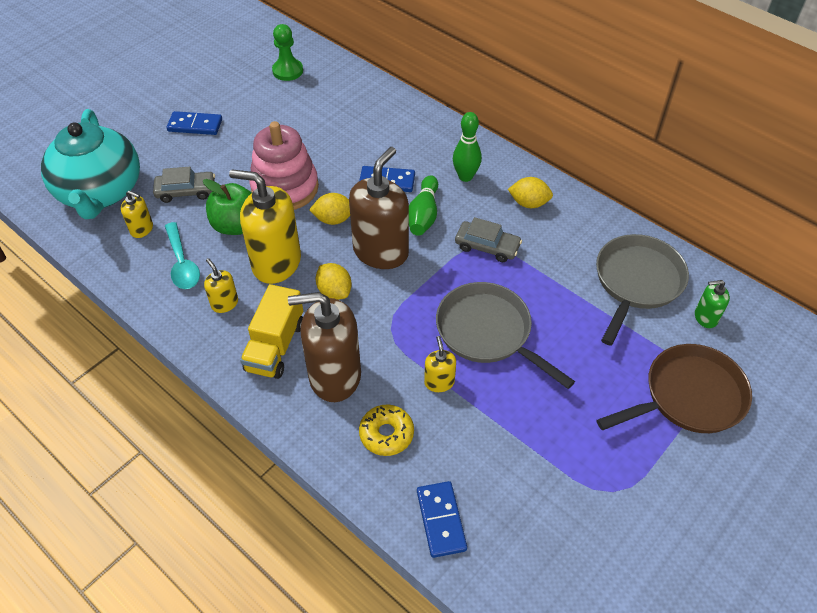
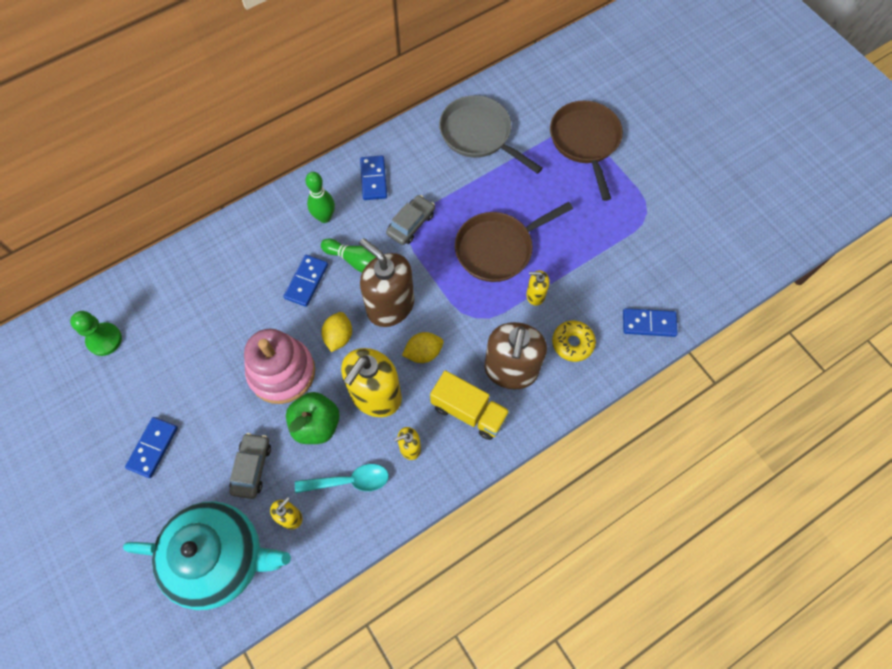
camera: 75 degrees left, 15 degrees up
grey pan [436,282,575,389] -> brown pan [455,202,573,282]
yellow lemon [508,177,553,208] -> blue domino [360,155,387,200]
green soap dispenser [695,280,730,328] -> none

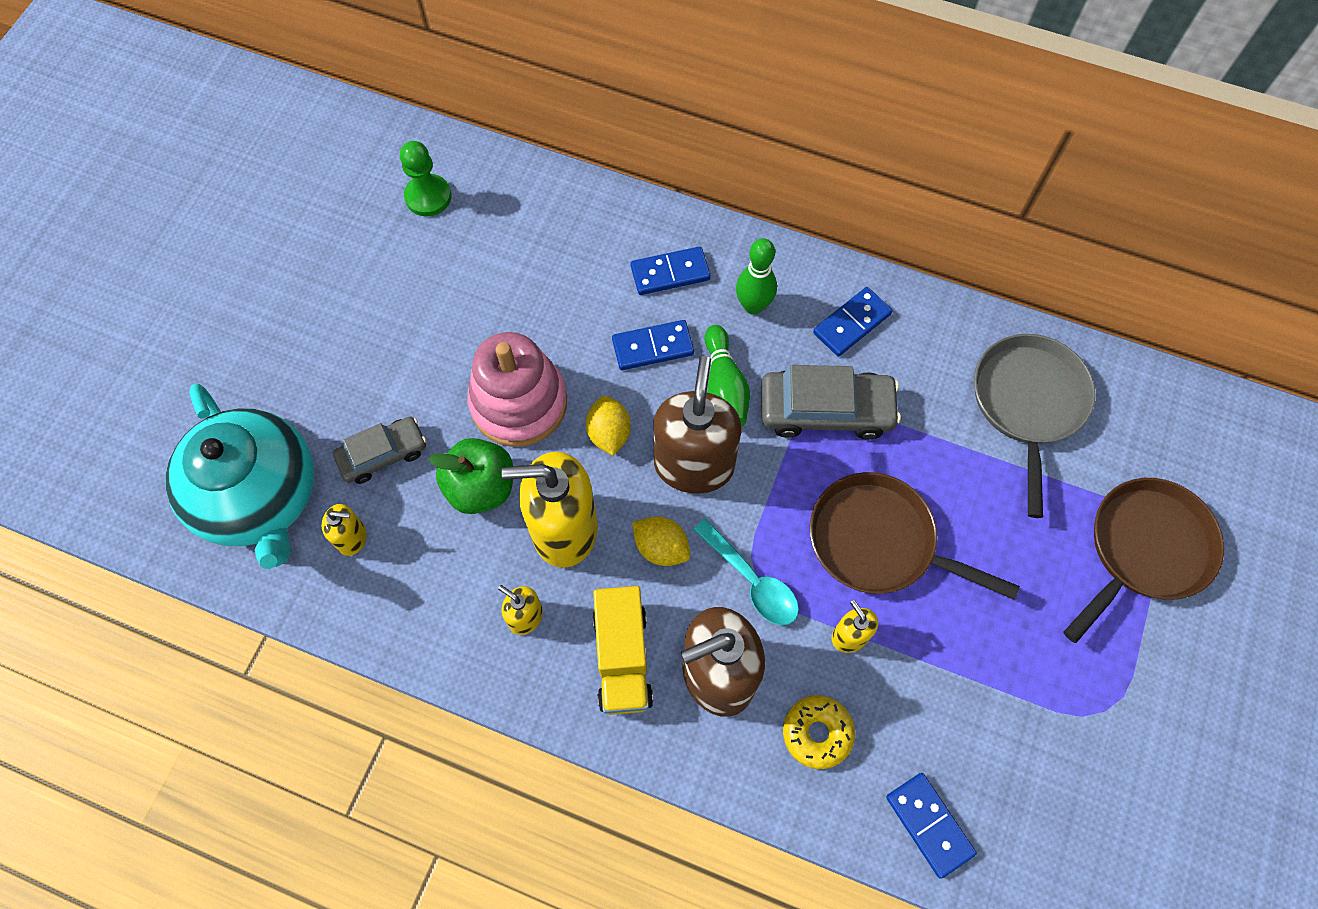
camera: 55 degrees right, 0 degrees up
blue domino [125,417,178,478] -> blue domino moved to [631,246,711,295]
turquoise spoon [295,464,389,493] -> turquoise spoon moved to [693,519,799,625]
yellow lemon [321,312,352,352] -> yellow lemon turned 75 degrees counterclockwise [586,396,631,455]
grey car [386,195,435,245] -> grey car [761,365,901,440], size x1.55

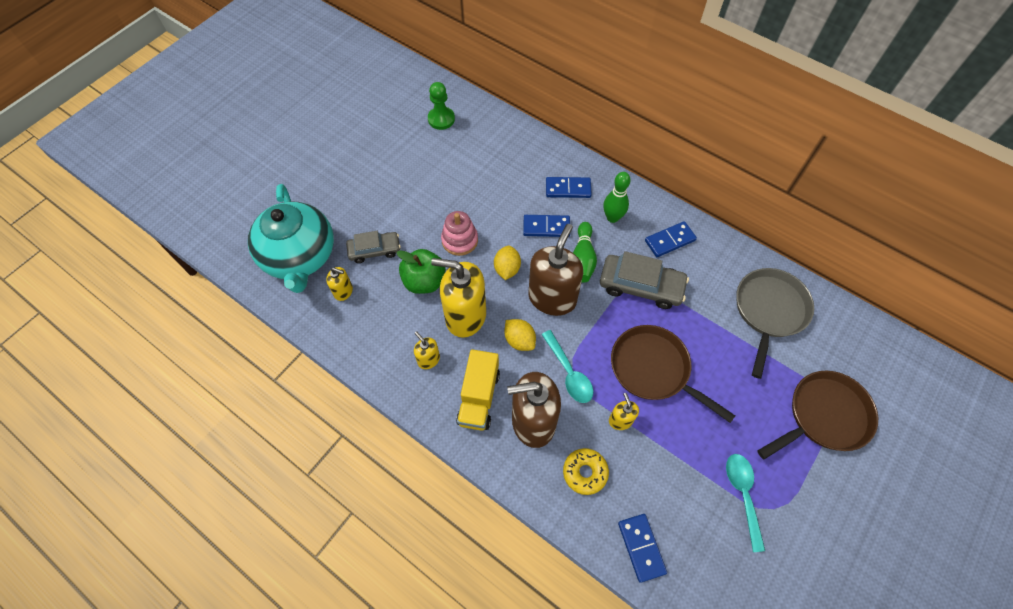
camera: 15 degrees right, 5 degrees down
pink stacking toy [467,332,567,447] -> pink stacking toy [441,211,478,256], size x0.63
none -> turquoise spoon [726,454,765,552]

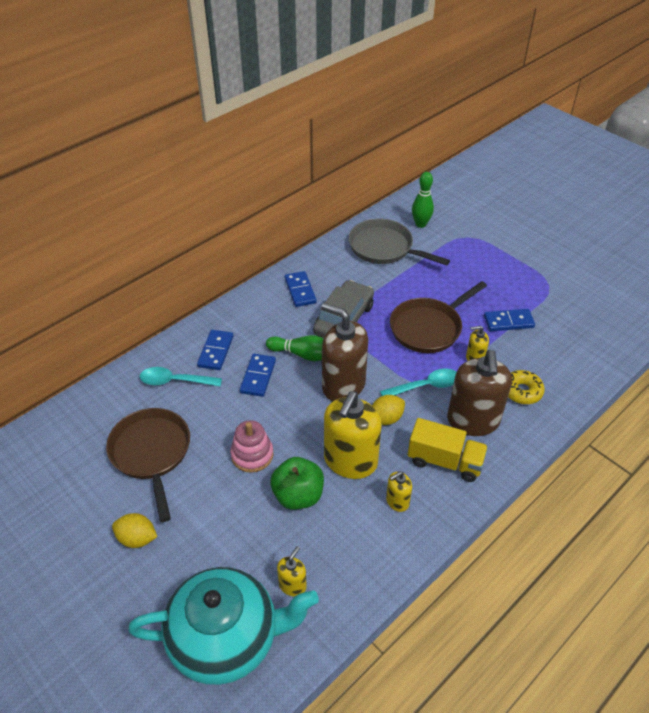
camera: 80 degrees left, 15 degrees down
grey car [346,231,401,263] -> none
green pawn [428,82,455,130] -> none
yellow lemon [494,246,521,280] -> yellow lemon moved to [112,513,157,548]
green bowling pin [603,172,631,223] -> green bowling pin moved to [412,172,434,228]
blue domino [618,514,667,583] -> blue domino moved to [484,309,535,331]
turquoise spoon [726,454,765,552] -> turquoise spoon moved to [140,367,222,386]
brown pan [757,371,878,459] -> brown pan moved to [106,408,190,522]

